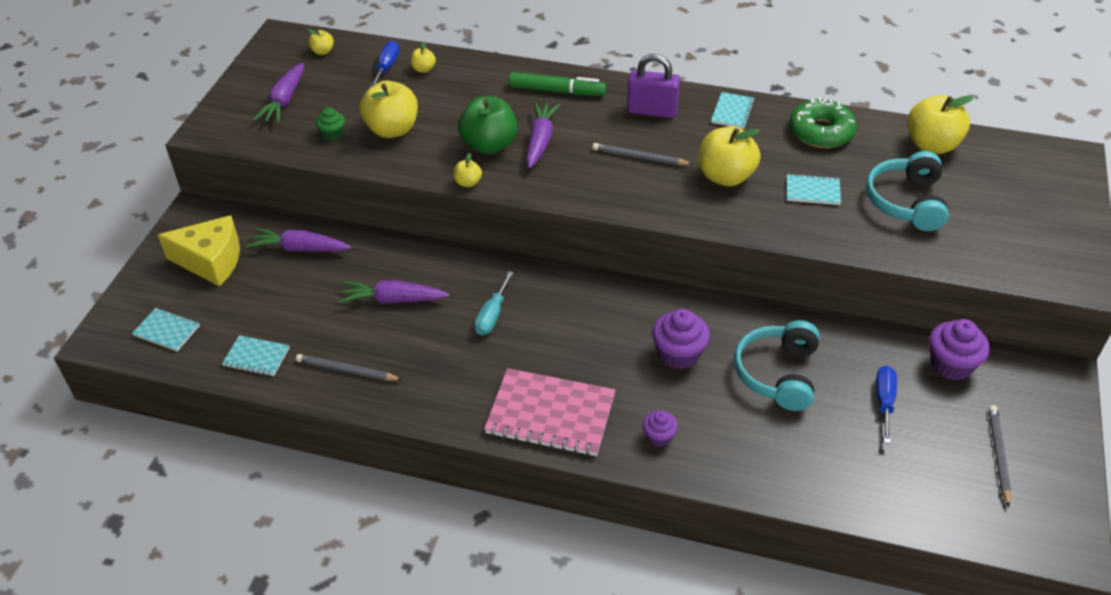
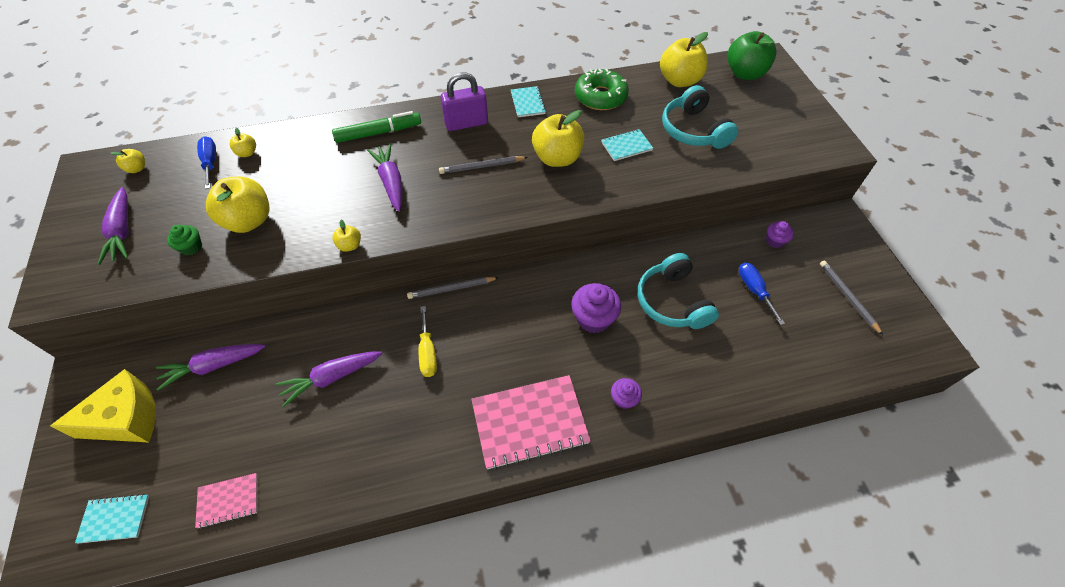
camera: 30 degrees left, 10 degrees up
turquoise notebook [222,335,290,376] -> pink notebook [195,473,258,529]
grey pencil [296,354,402,381] -> grey pencil moved to [407,277,499,299]
green apple [458,96,517,154] -> green apple moved to [727,31,776,80]
turquoise screwdriver [474,271,514,335] -> yellow screwdriver [419,306,437,377]
purple cupcake [929,319,990,380] -> purple cupcake [766,221,794,248], size x0.58

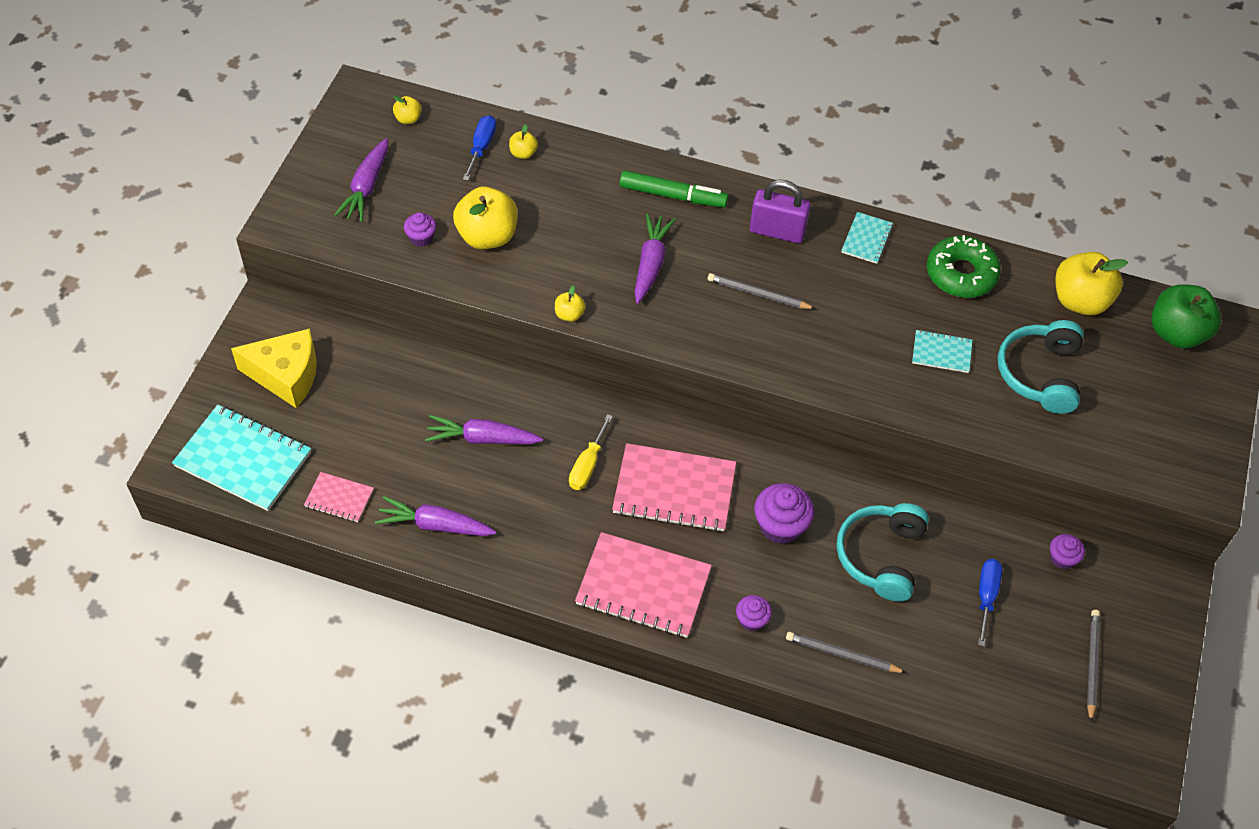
camera: 30 degrees right, 0 degrees up
turquoise notebook [75,494,149,543] -> turquoise notebook [172,405,311,511], size x1.96
purple carrot [156,344,265,391] -> purple carrot moved to [375,496,496,536]
green cupcake [167,225,202,255] -> purple cupcake [404,213,436,247]
grey pencil [407,277,499,299] -> grey pencil moved to [786,632,907,673]
yellow apple [532,110,584,167] -> none
none -> pink notebook [612,443,736,532]

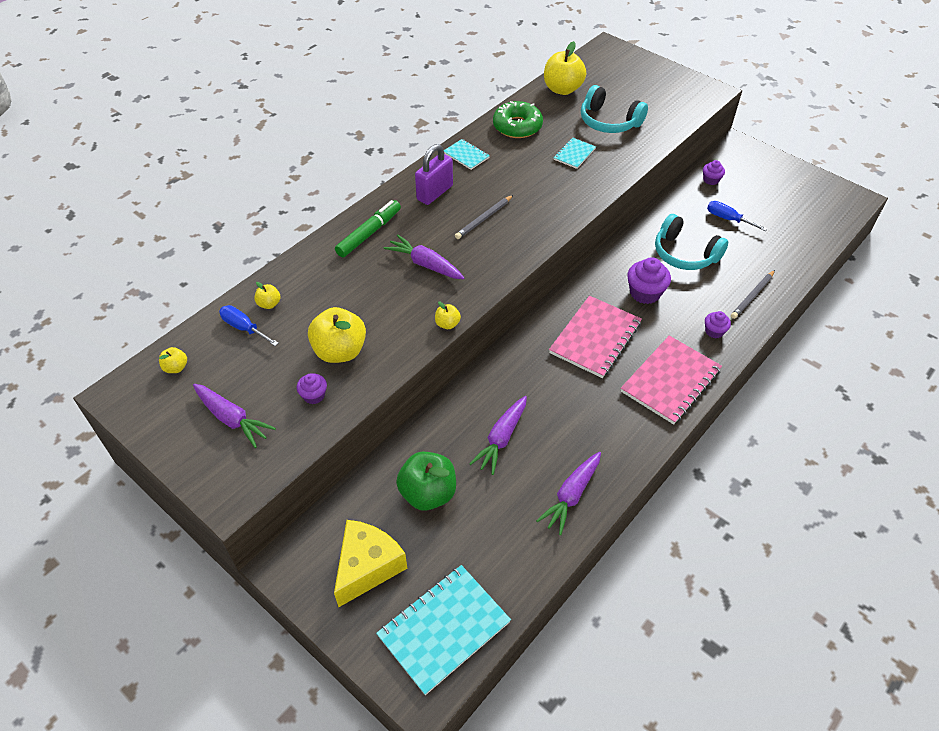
camera: 65 degrees left, 5 degrees down
pink notebook [304,472,374,522] -> none
yellow screwdriver [569,414,613,490] -> none
grey pencil [1087,610,1100,722] -> none
green apple [1151,284,1221,349] -> green apple moved to [396,452,456,511]

